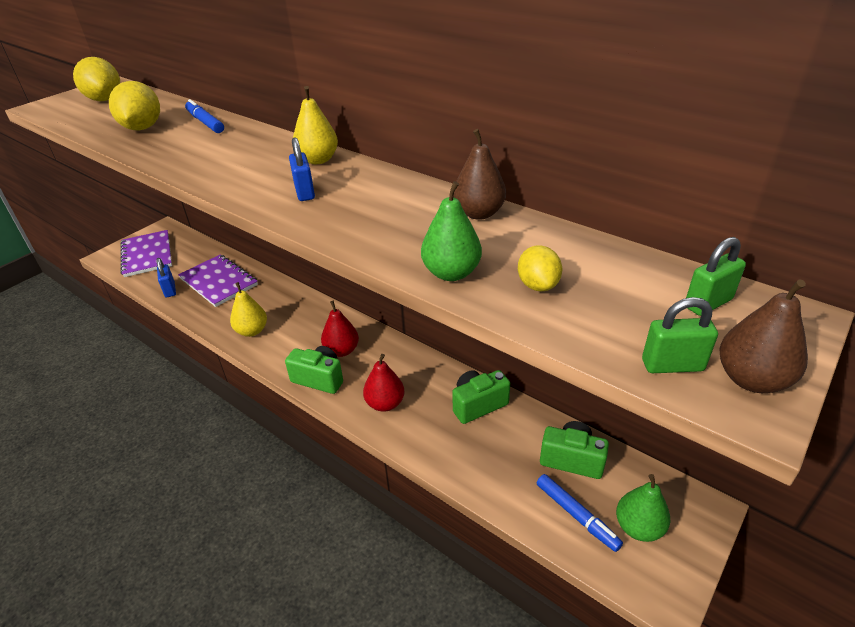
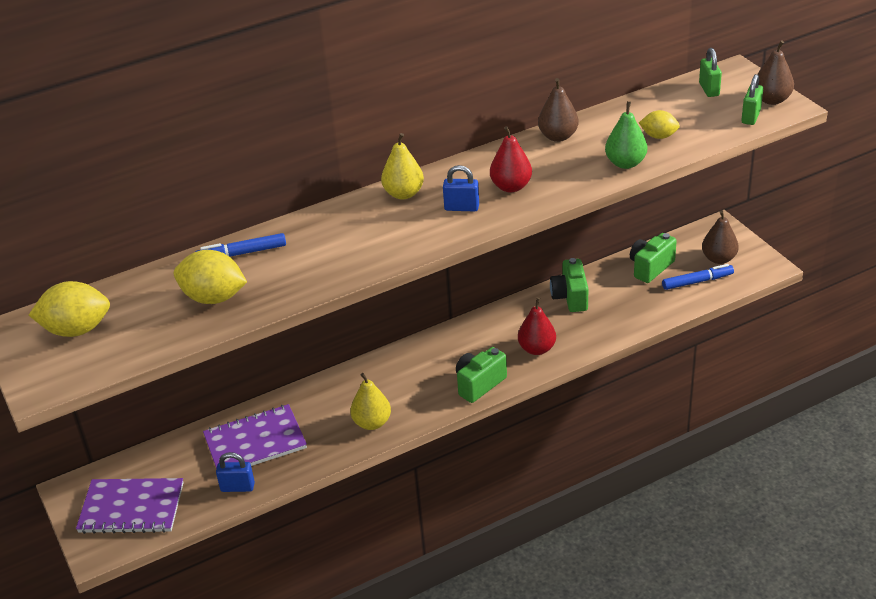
camera: 65 degrees left, 0 degrees up
red pear [321,301,359,357] -> red pear moved to [490,126,532,192]
green pear [616,474,670,542] -> brown pear [702,210,739,264]

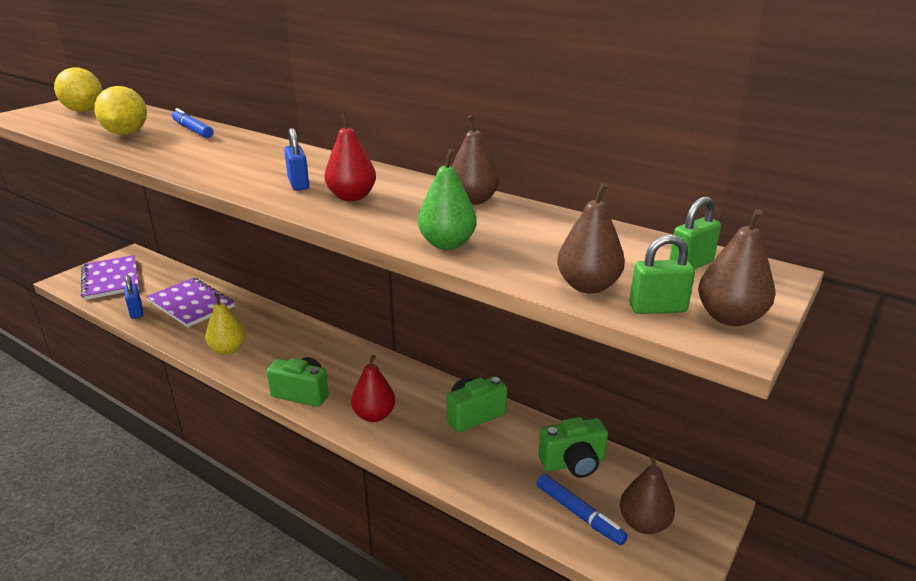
camera: 60 degrees right, 10 degrees down
yellow pear [381,133,424,199] -> none
green camera [630,233,677,283] -> green camera turned 150 degrees clockwise [538,417,608,478]
yellow lemon [639,110,680,139] -> none
none -> brown pear [557,183,625,294]

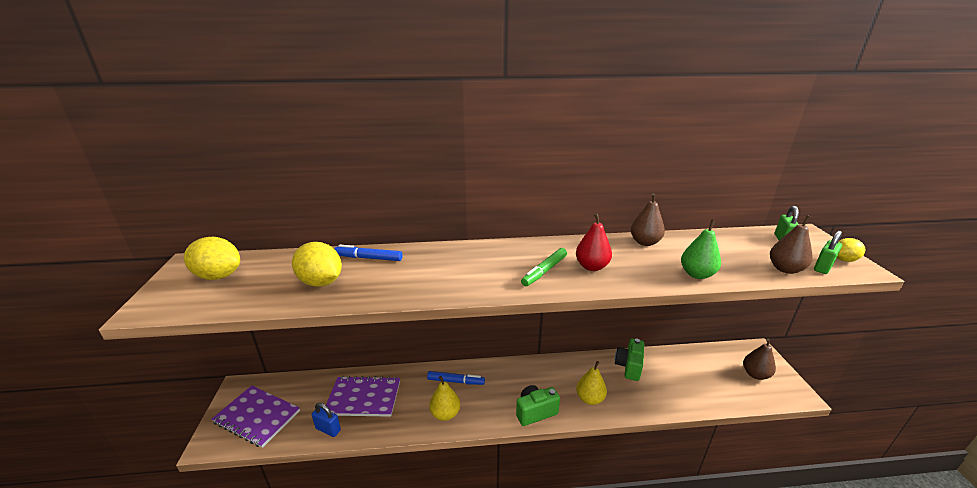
camera: 40 degrees left, 0 degrees up
blue padlock [284,128,309,191] -> green marker [521,248,567,286]
red pear [351,355,396,422] -> yellow pear [576,361,607,405]
blue marker [537,474,628,545] -> blue marker moved to [427,371,485,385]
green camera [538,417,608,478] -> none
brown pear [698,209,775,326] -> yellow lemon [837,238,866,262]

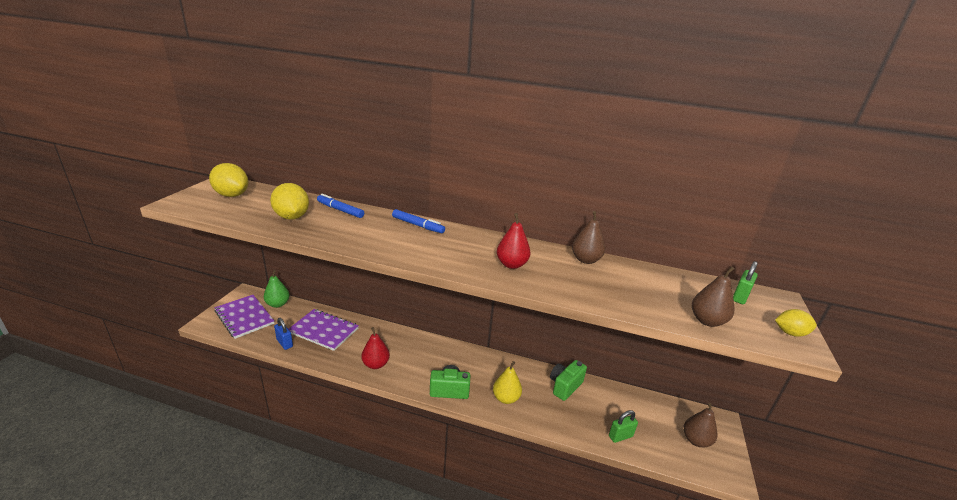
camera: 20 degrees right, 0 degrees up
blue marker [427,371,485,385] -> blue marker moved to [392,209,445,233]
yellow pear [429,376,460,421] -> red pear [361,327,390,369]
green marker [521,248,567,286] -> none
green pear [681,220,721,279] -> green pear moved to [264,270,290,308]
green padlock [814,231,842,274] -> green padlock moved to [609,410,638,443]

